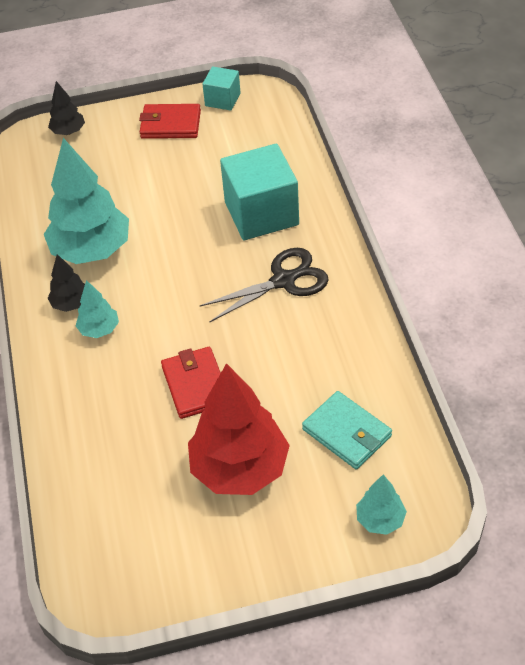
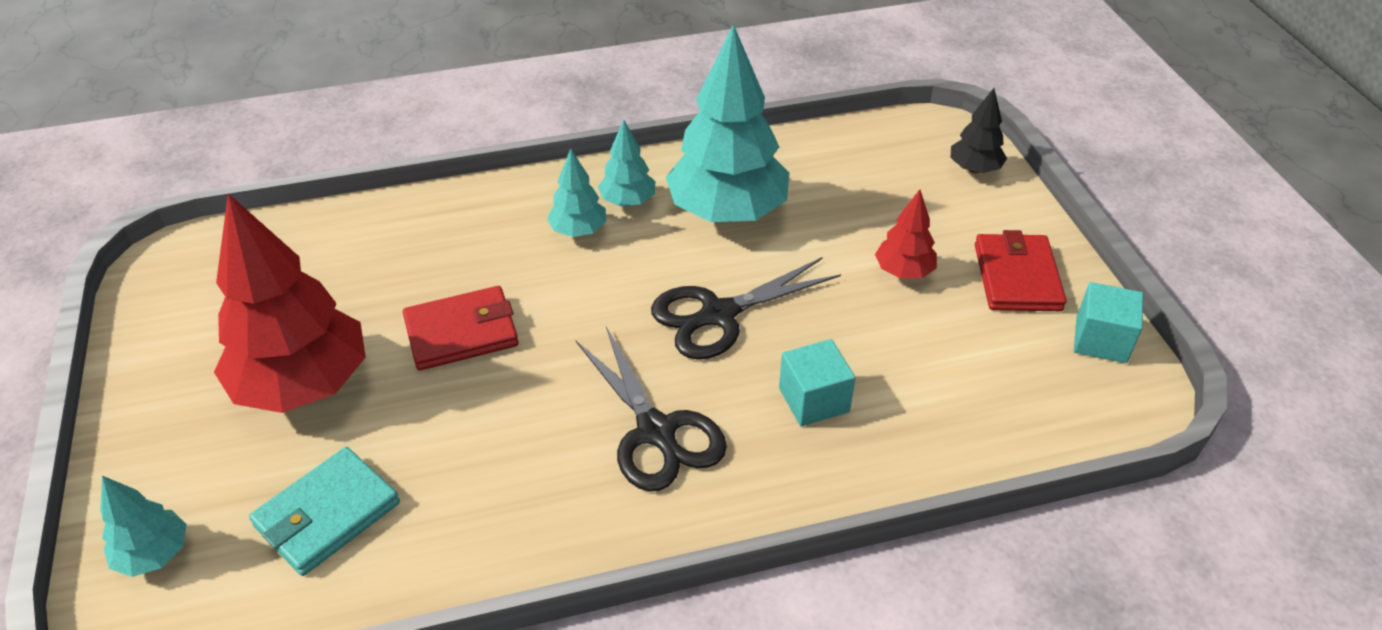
camera: 85 degrees right, 5 degrees down
black tree [47,254,85,312] -> turquoise tree [598,120,655,206]
turquoise cube [220,144,299,240] -> turquoise cube [779,339,855,427], size x0.53
none -> black scissors [651,257,841,360]
none -> red tree [875,189,937,279]

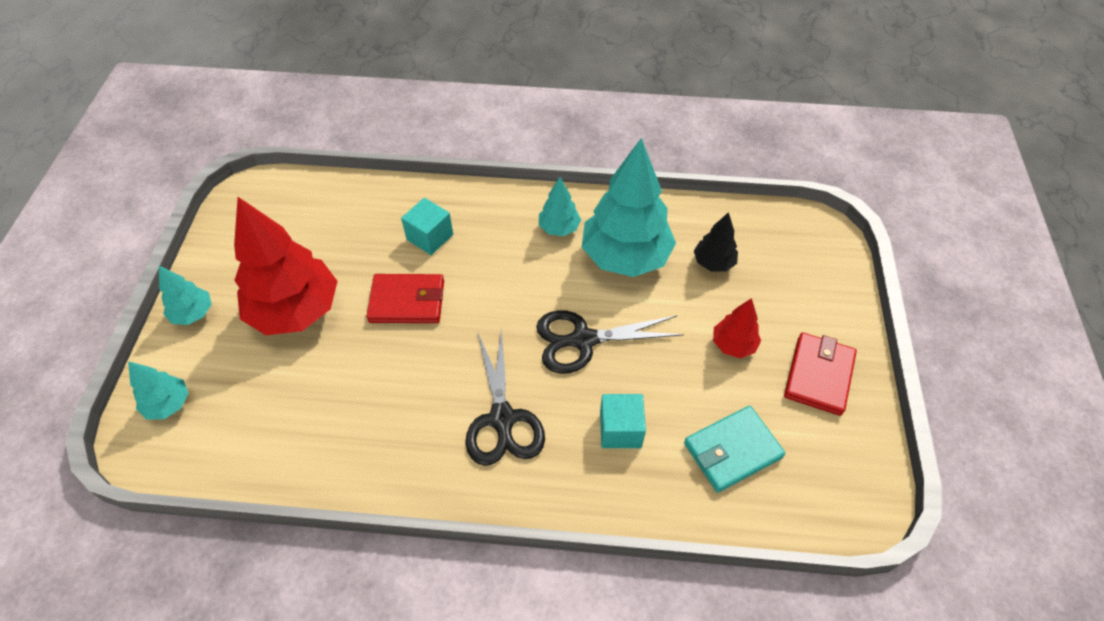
camera: 20 degrees right, 10 degrees up
turquoise wallet [249,447,400,576] -> turquoise wallet moved to [684,406,785,493]
turquoise tree [547,148,606,237] -> turquoise tree moved to [159,266,212,325]
black tree [951,88,1007,173] -> black tree moved to [694,212,738,272]
turquoise cube [1074,282,1143,363] -> turquoise cube moved to [401,198,453,255]

